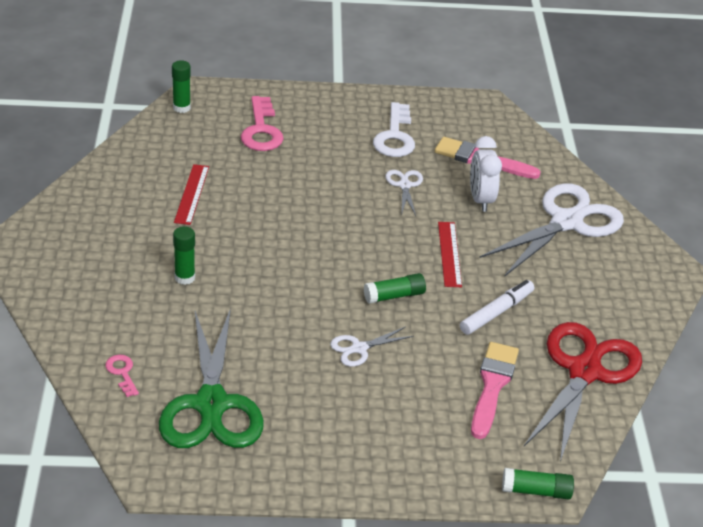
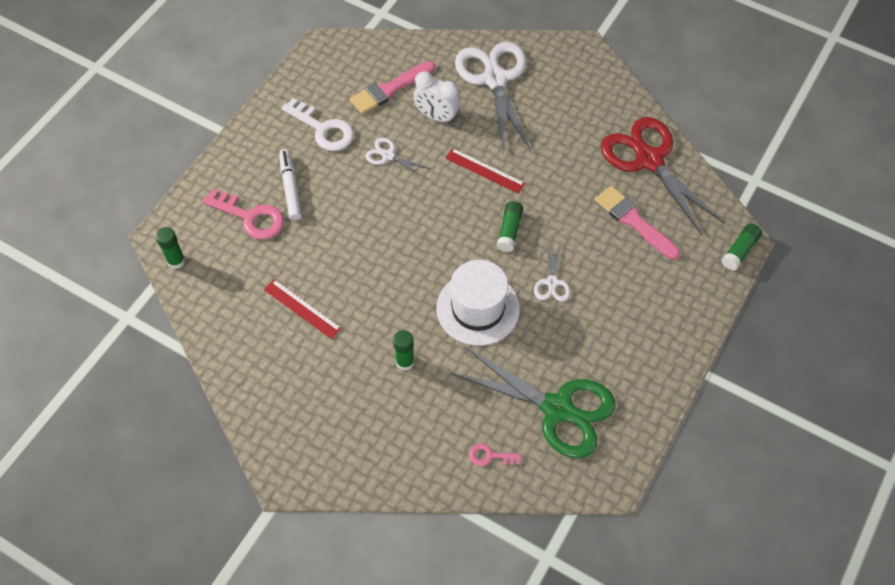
camera: 55 degrees left, 20 degrees up
white marker [460,280,534,335] -> white marker moved to [279,149,302,221]
none -> white hat [436,260,520,346]

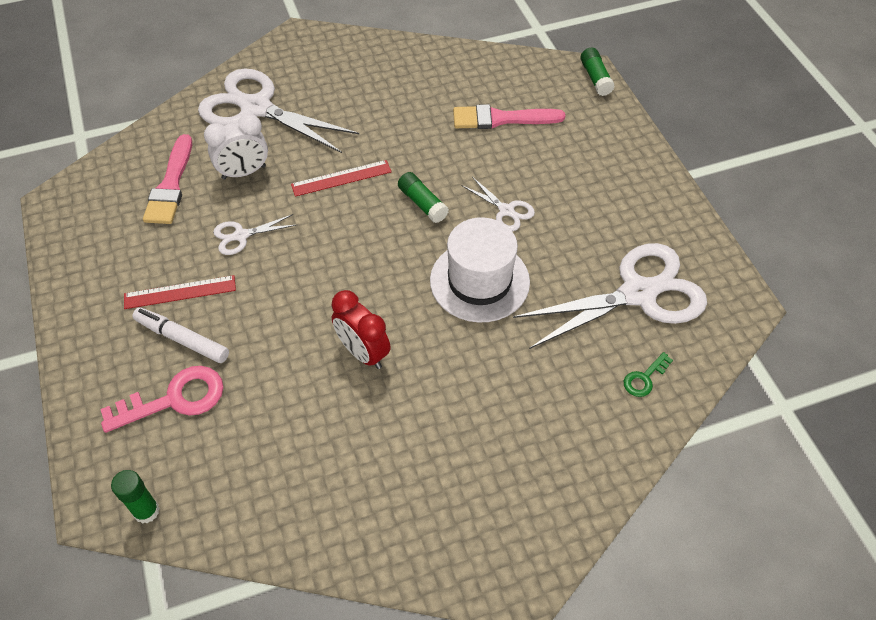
camera: 50 degrees left, 5 degrees down
red ruler [264,279,342,339] -> red ruler moved to [124,275,236,309]
white key [281,98,354,151] -> none
green glue stick [393,330,414,371] -> none
green scissors [450,347,616,458] -> white scissors [513,243,707,349]
pink key [469,443,521,466] -> green key [624,352,673,397]
red scissors [601,117,725,235] -> none
none -> red clock [332,290,390,369]

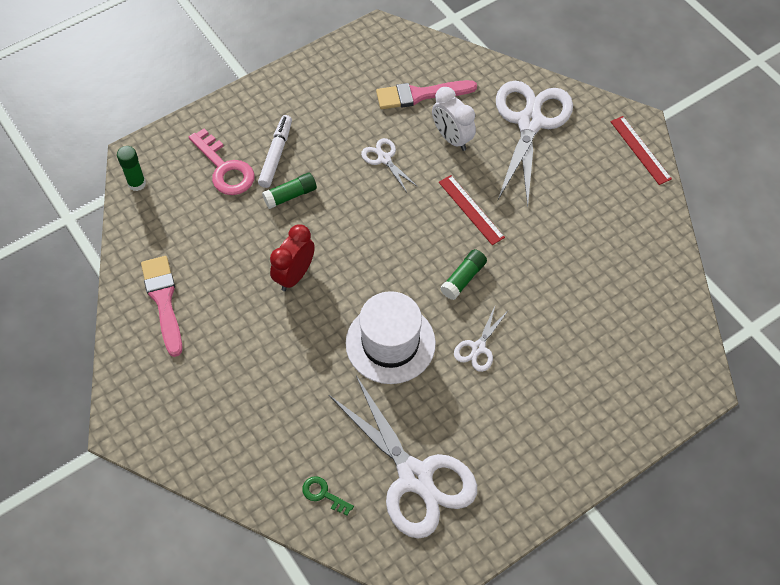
camera: 75 degrees right, 5 degrees up
red ruler [124,275,236,309] -> red ruler moved to [610,116,672,185]
pink brush [453,104,565,129] -> pink brush moved to [141,256,182,357]
green glue stick [580,48,615,96] -> green glue stick moved to [262,173,317,209]

